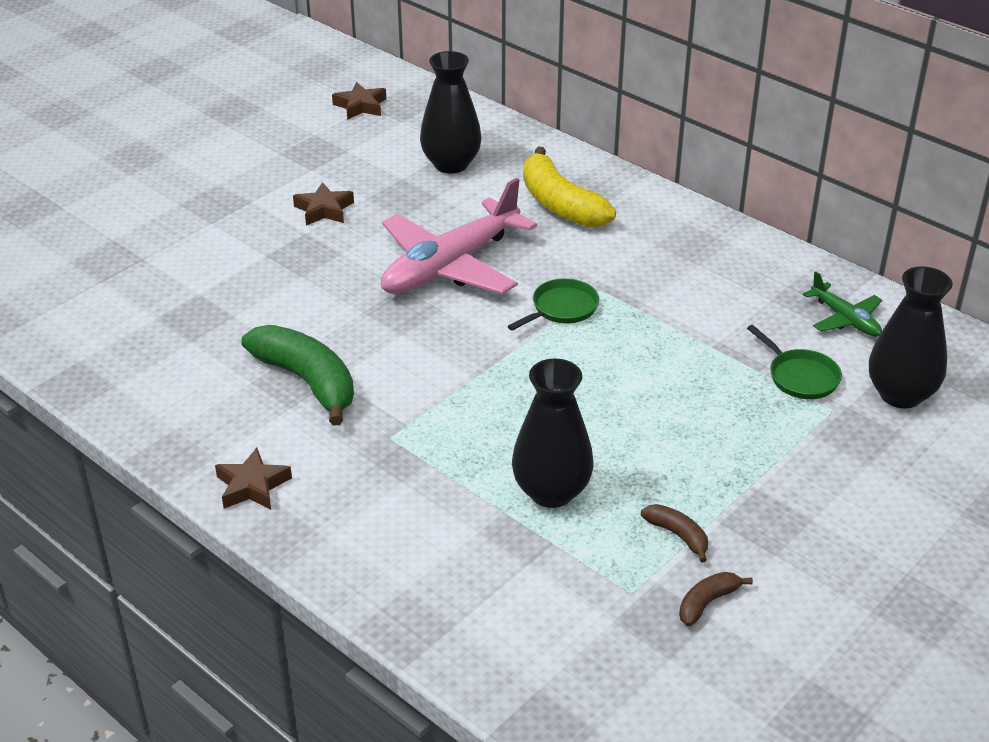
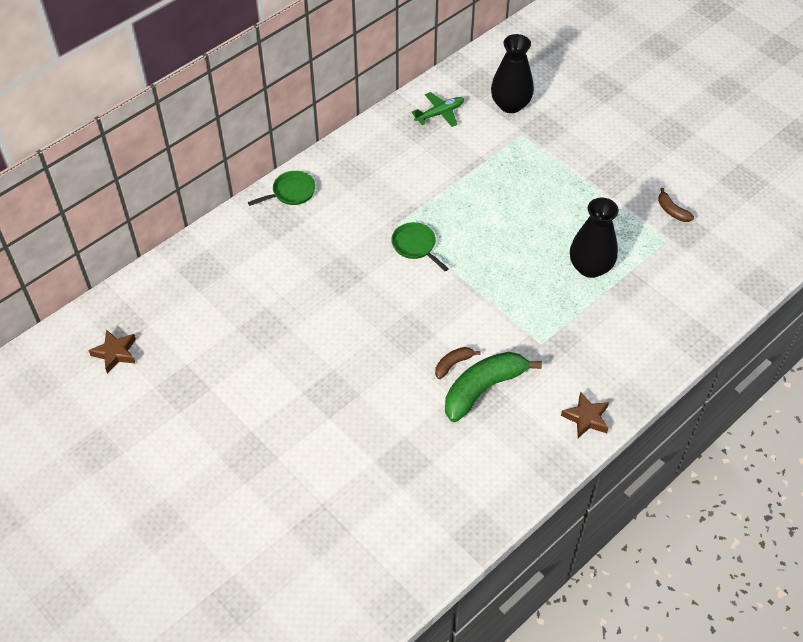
camera: 85 degrees left, 15 degrees up
brown star [293,182,354,225] -> none
pink plane [381,178,537,294] -> none
black vase [420,51,481,173] -> none
yellow banana [523,147,616,227] -> none
brown banana [641,504,708,563] -> brown banana moved to [435,347,480,379]
green pan [747,325,842,399] -> green pan moved to [248,171,316,206]

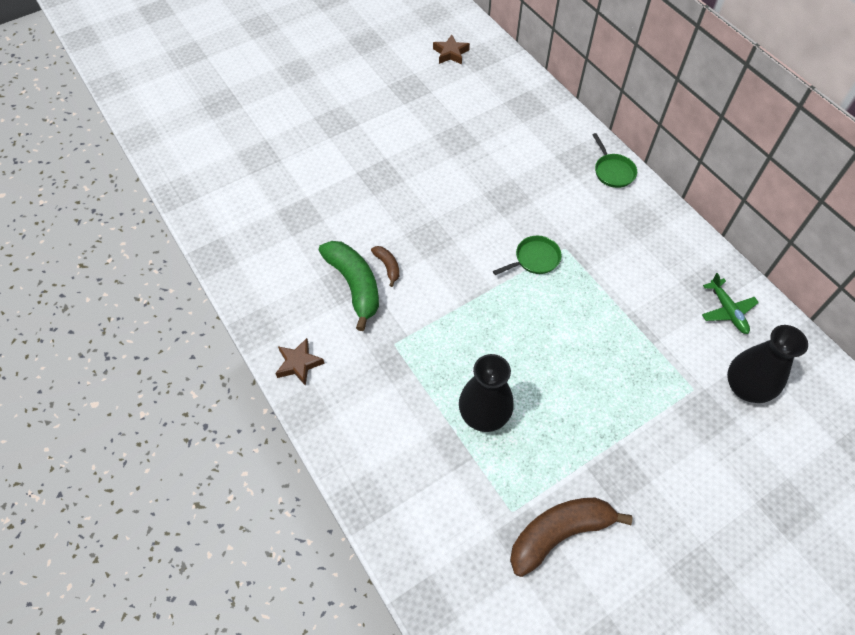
camera: 100 degrees right, 5 degrees up
brown banana [658,188,694,222] -> brown banana [510,497,633,577], size x2.11

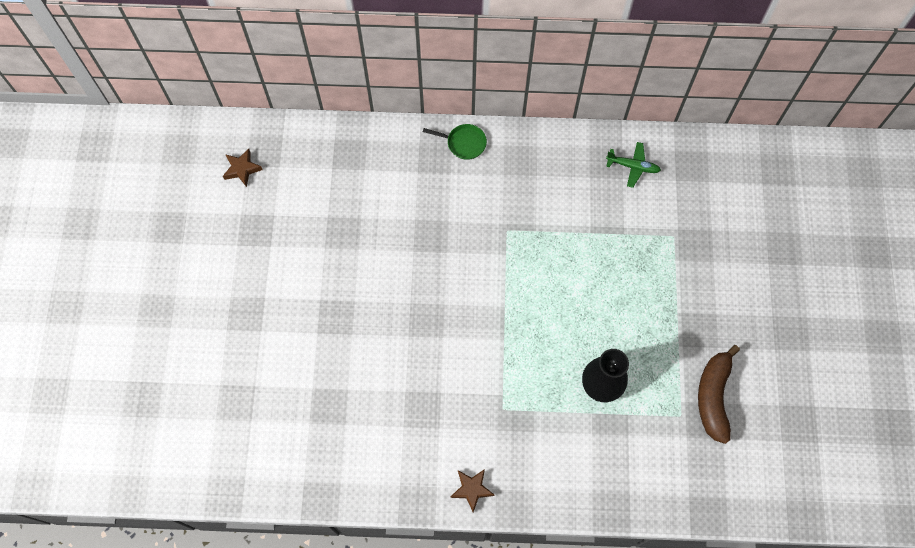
camera: 55 degrees left, 10 degrees up
green banana [319,241,379,331] -> none
brown banana [371,246,399,287] -> none
green pan [493,236,562,275] -> none
black vase [727,325,808,403] -> none

